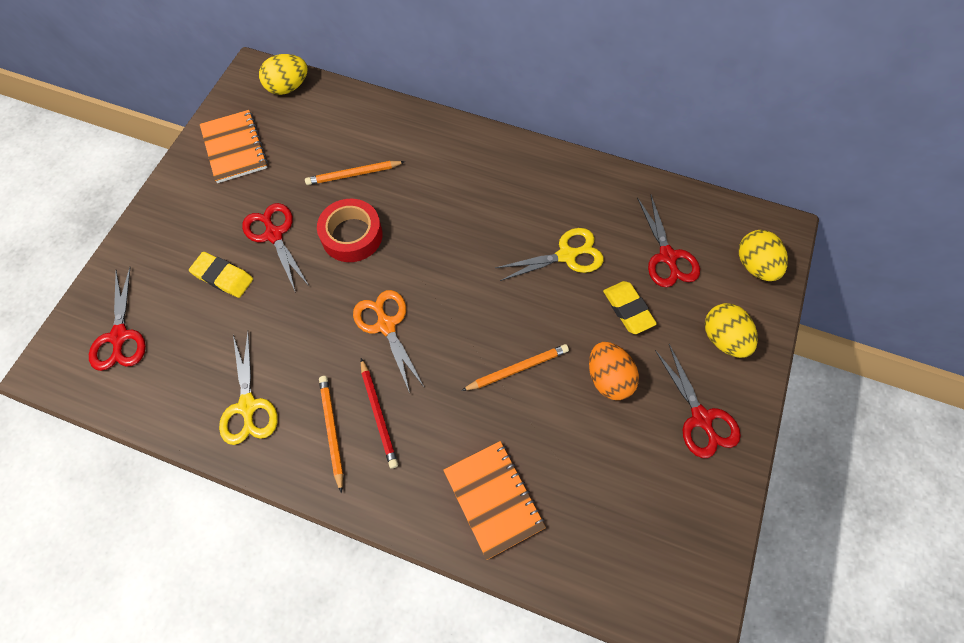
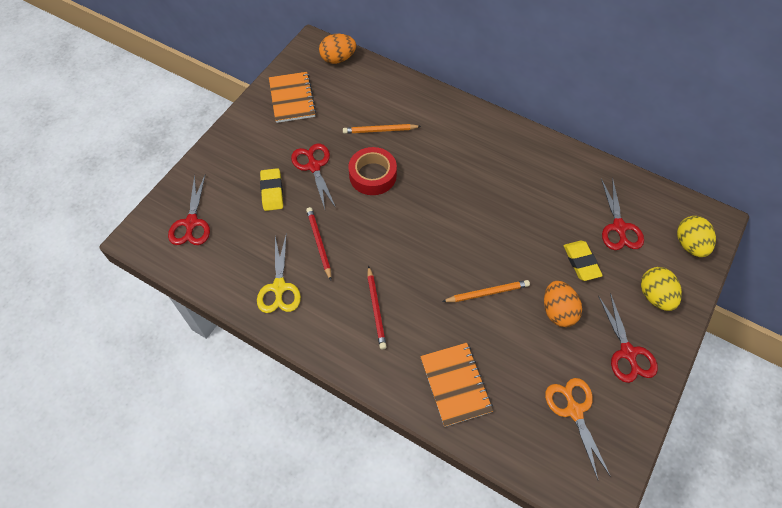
camera: 10 degrees right, 5 degrees down
yellow eraser [189,252,253,298] -> yellow eraser turned 45 degrees clockwise [260,168,283,211]
yellow egg [259,54,308,95] -> orange egg [319,34,356,64]
orange pencil [319,376,343,493] -> none
orange scissors [353,290,424,393] -> orange scissors moved to [545,378,611,479]
yellow scissors [495,228,604,281] -> none
none -> red pencil [306,207,331,280]

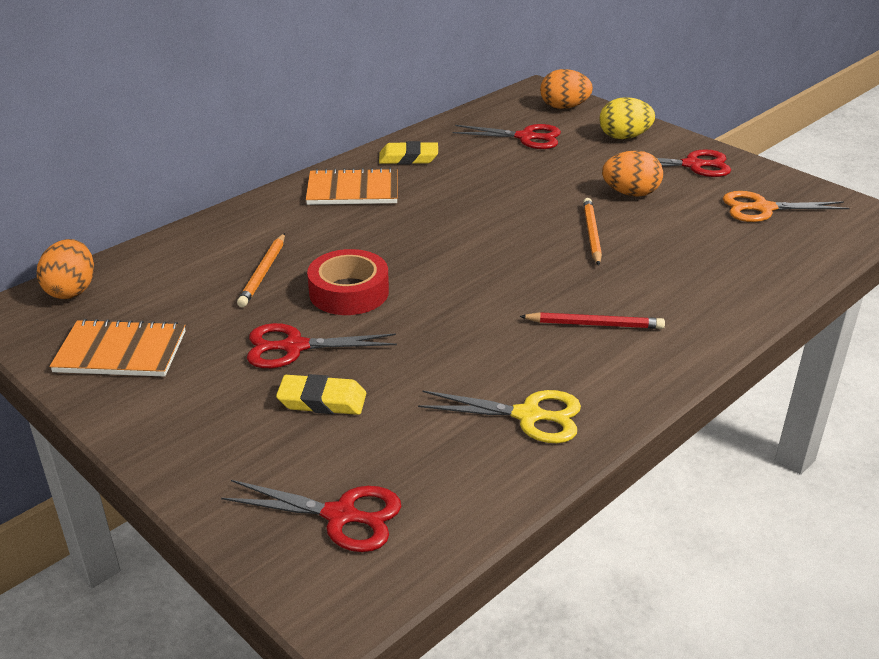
camera: 75 degrees left, 25 degrees down
red pencil [306,207,331,280] -> none
orange notebook [420,343,493,427] -> orange notebook moved to [306,168,398,205]
yellow eraser [563,241,603,281] -> yellow eraser moved to [379,141,438,164]
yellow egg [677,216,716,257] -> orange egg [540,69,593,109]

